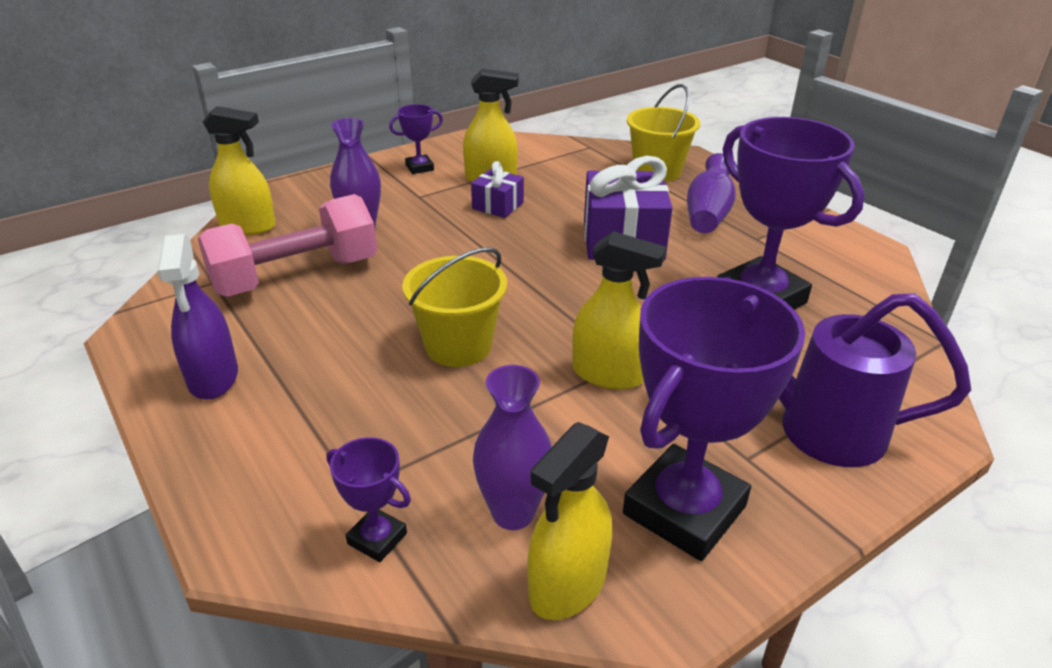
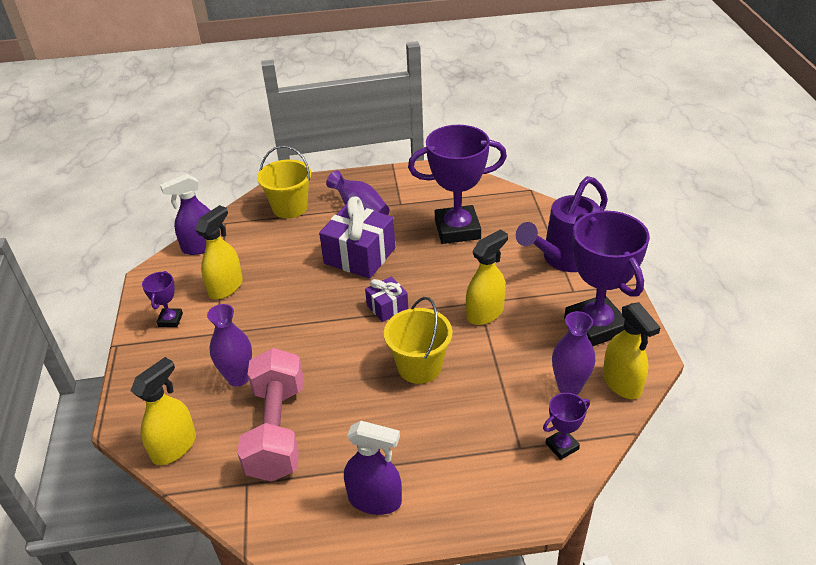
camera: 60 degrees left, 5 degrees up
purple gift [471,161,524,218] -> purple gift moved to [365,277,408,322]
none -> purple spray bottle [160,174,211,255]

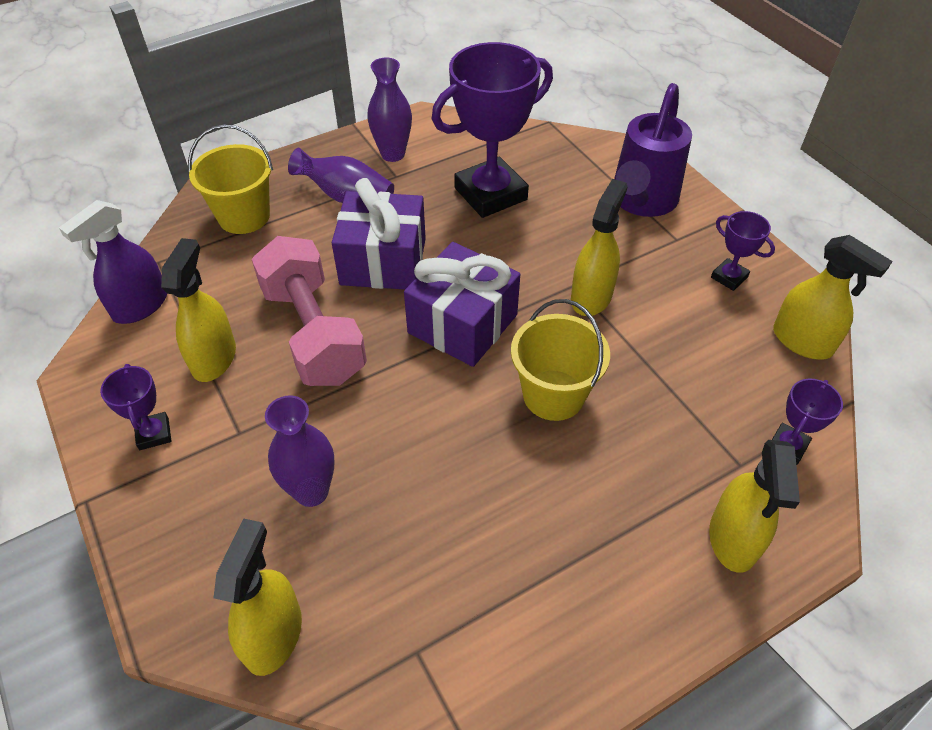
camera: 25 degrees left, 10 degrees up
pink dumbbell [237,348,303,482] -> pink dumbbell moved to [252,236,367,386]
purple spray bottle [344,421,402,515] -> none
purple gift [365,277,408,322] -> purple gift [404,242,520,367], size x1.87
purple vase [552,311,595,395] -> purple vase moved to [367,58,412,162]
purple trophy [564,211,650,346] -> purple trophy [711,211,775,291], size x0.45
none -> yellow spray bottle [709,440,800,573]

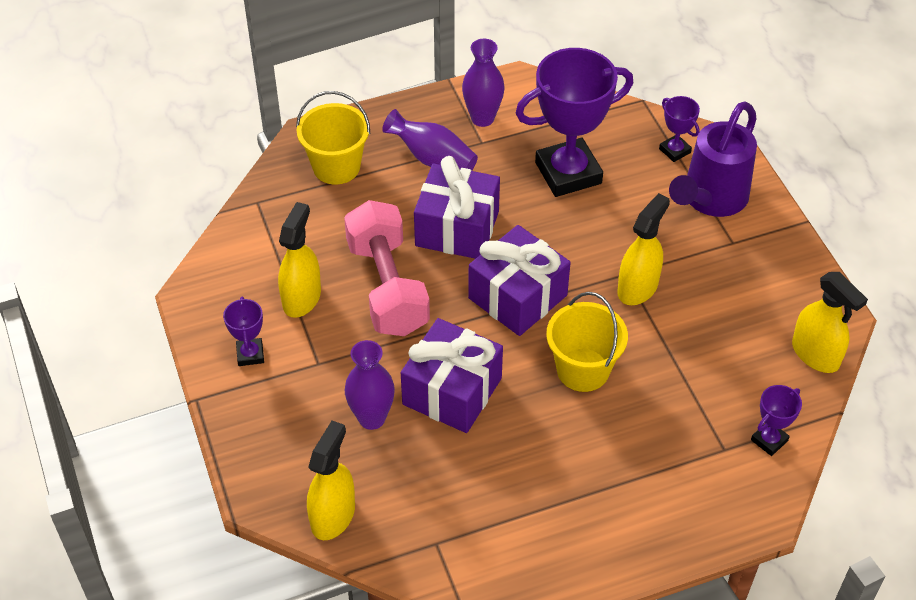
camera: 10 degrees right, 0 degrees up
purple spray bottle [59,200,167,324] -> none
yellow spray bottle [709,440,800,573] -> none
purple trophy [711,211,775,291] -> purple trophy moved to [659,96,700,162]
none -> purple gift [401,318,503,433]

